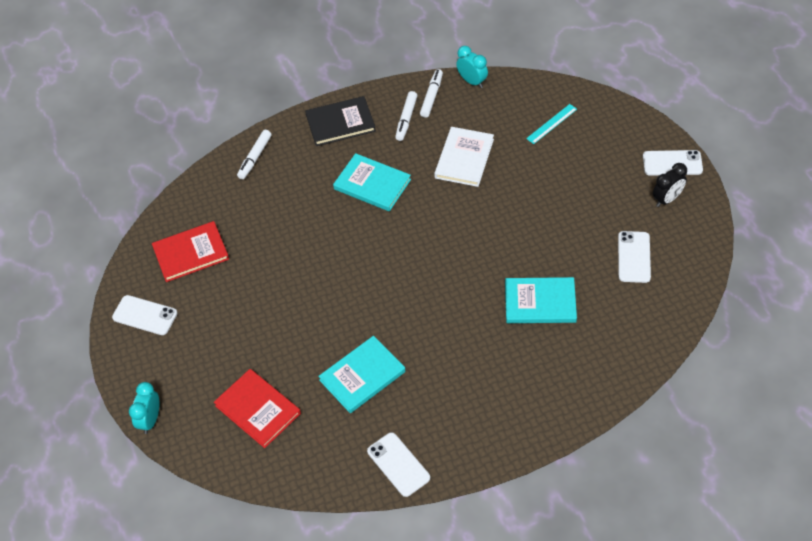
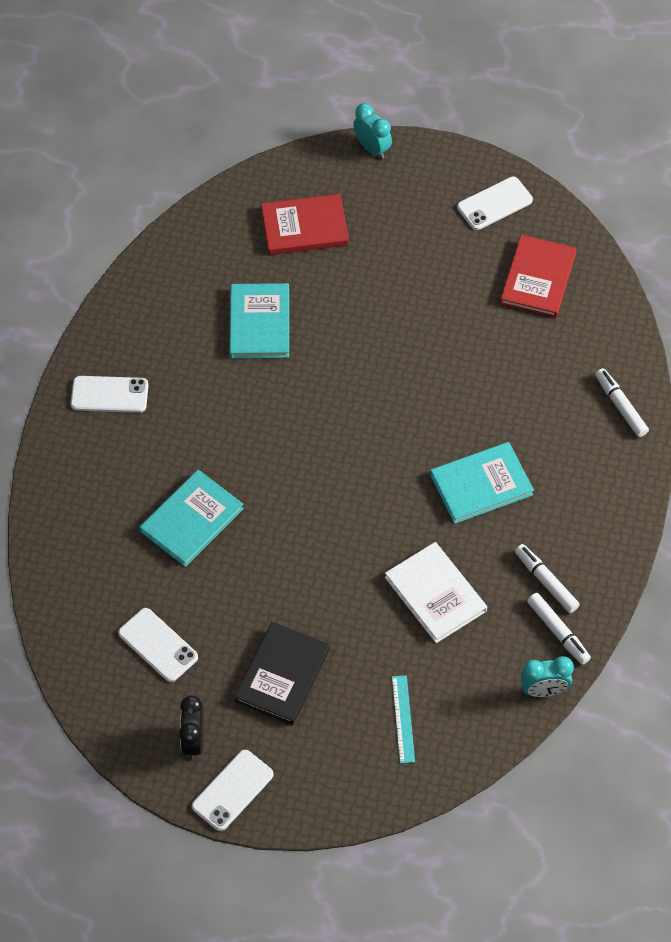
camera: 125 degrees right, 5 degrees up
black book [305,96,376,146] -> black book moved to [234,622,330,725]
white phone [367,432,430,497] -> white phone moved to [71,376,148,413]

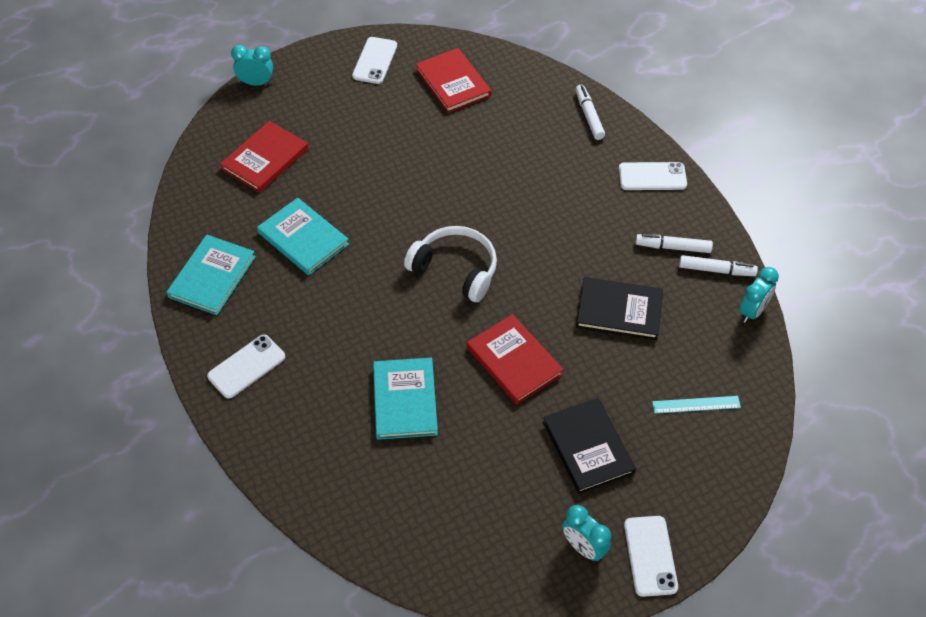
camera: 45 degrees left, 5 degrees down
white phone [118,608,198,682] -> white phone moved to [619,162,687,190]
black clock [179,695,204,759] -> turquoise clock [562,505,611,562]
white book [385,542,487,643] -> black book [576,277,663,340]
turquoise ruler [392,675,415,763] -> turquoise ruler turned 45 degrees counterclockwise [652,396,741,414]
turquoise book [430,442,534,524] -> turquoise book moved to [166,235,256,315]
white marker [595,368,649,437] -> white marker turned 60 degrees clockwise [575,85,605,140]
none -> white headphones [404,226,497,302]
none -> red book [467,314,564,404]

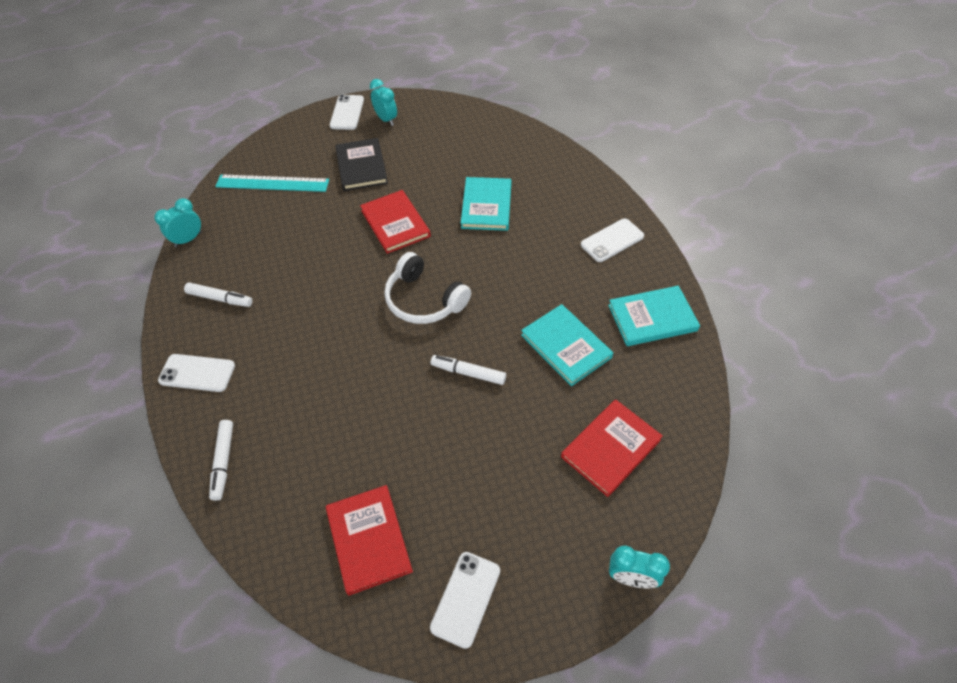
camera: 170 degrees left, 0 degrees up
turquoise book [166,235,256,315] -> turquoise book turned 45 degrees clockwise [608,286,700,346]
black book [576,277,663,340] -> none
turquoise ruler [652,396,741,414] -> turquoise ruler [215,174,329,192], size x1.72
white marker [679,255,758,276] -> white marker moved to [431,355,506,385]

